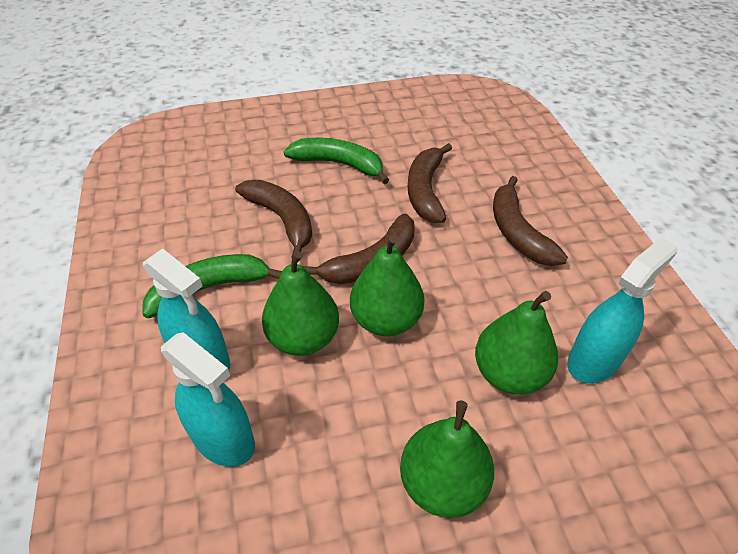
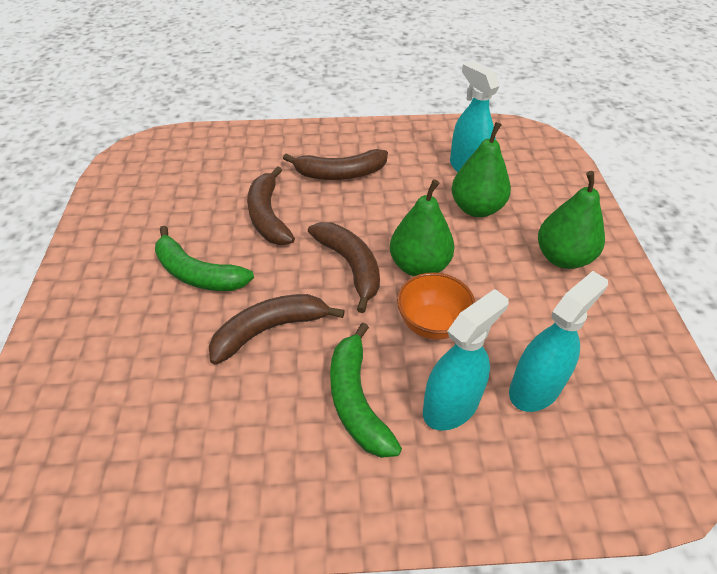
camera: 80 degrees left, 0 degrees up
green pear [262,251,339,356] -> orange bowl [397,272,475,340]
green banana [284,138,389,184] -> green banana turned 90 degrees counterclockwise [155,226,254,291]
brown banana [408,143,452,223] -> brown banana turned 60 degrees clockwise [247,166,295,245]

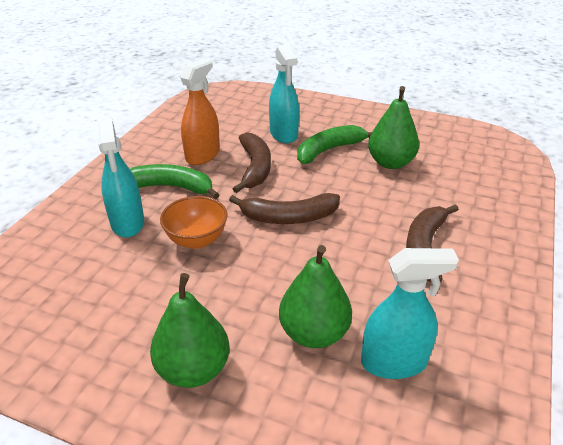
camera: 115 degrees right, 10 degrees down
brown banana [247,166,295,245] -> none
green pear [390,179,455,276] -> green pear moved to [368,86,419,169]
turquoise spray bottle [509,271,608,412] -> turquoise spray bottle moved to [269,44,299,143]
none -> orange spray bottle [180,58,220,165]

